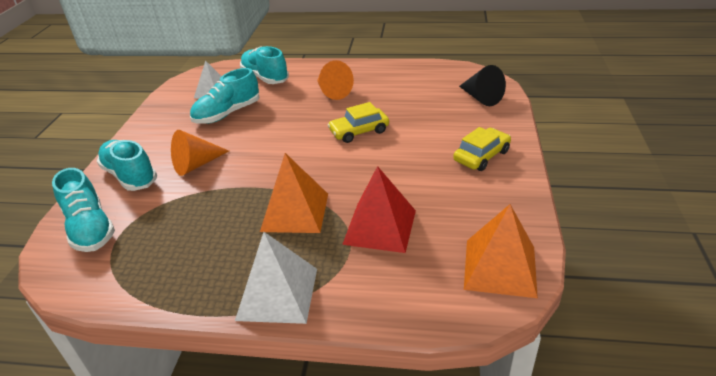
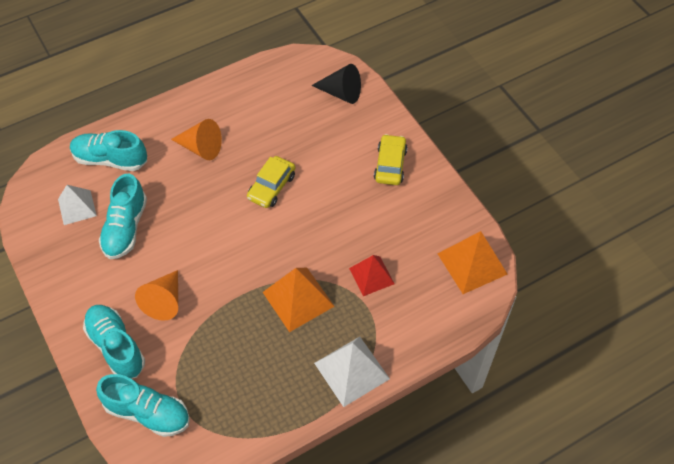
camera: 40 degrees left, 20 degrees up
turquoise shoe [97,140,157,191] -> turquoise shoe turned 45 degrees clockwise [83,305,145,379]
red pyramid [342,166,416,253] -> red pyramid [349,255,395,296], size x0.67

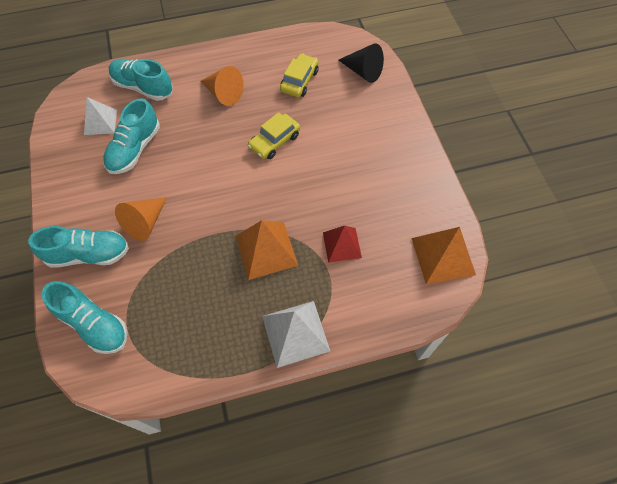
camera: 15 degrees right, 5 degrees up
turquoise shoe [83,305,145,379] -> turquoise shoe turned 105 degrees clockwise [28,226,129,268]
yellow car [374,134,408,185] -> yellow car moved to [280,53,319,97]

